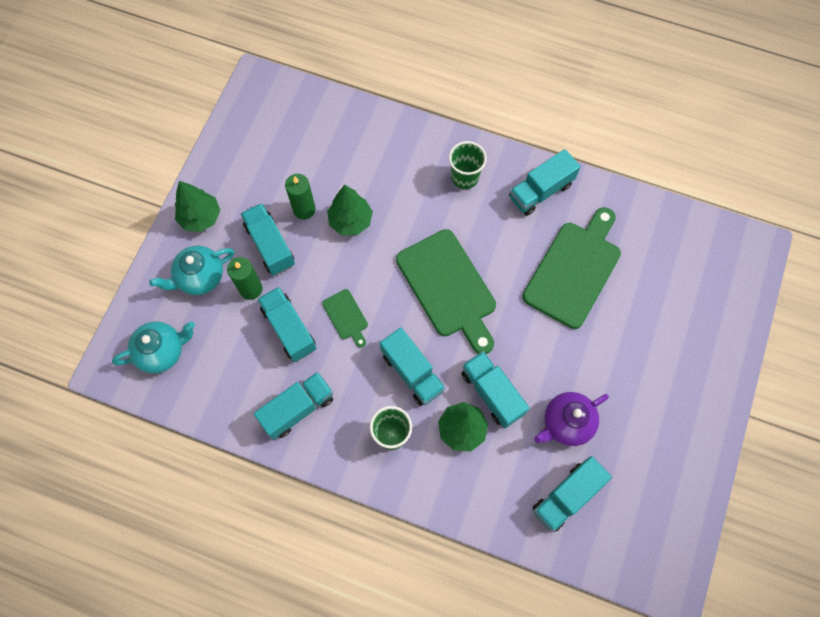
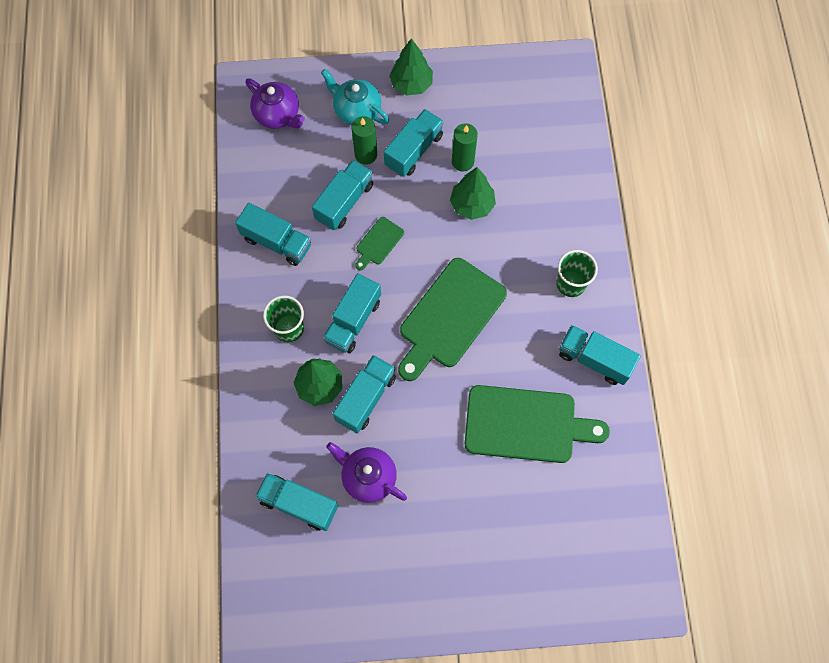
camera: 65 degrees right, 0 degrees up
turquoise teapot [112,321,195,374] -> purple teapot [245,78,305,129]

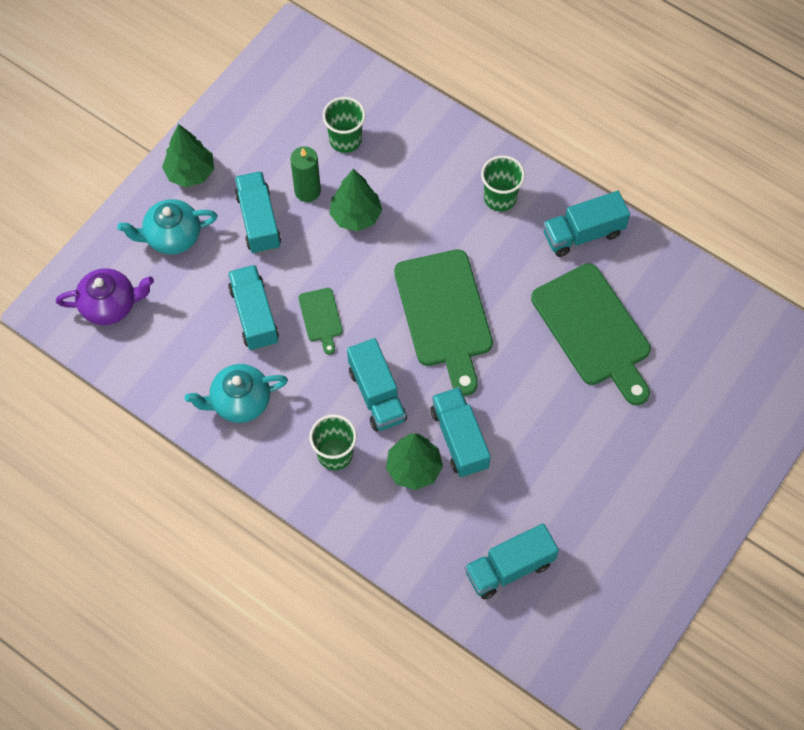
camera: 50 degrees left, 5 degrees down
turquoise truck [235,203,311,266] -> turquoise teapot [185,364,288,423]
purple teapot [326,442,407,503] -> none
green candle [352,116,377,165] -> none
green cutting board [465,385,610,463] -> green cutting board turned 105 degrees clockwise [531,263,651,405]
none -> green cup [322,97,366,153]

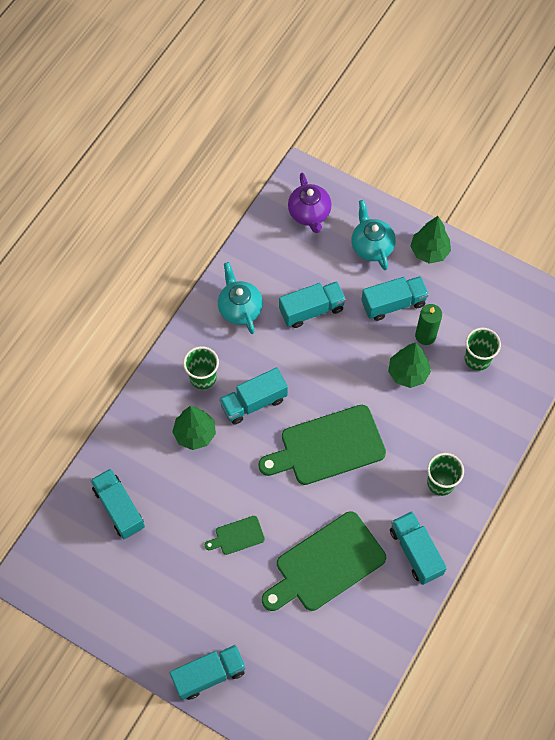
camera: 85 degrees right, 0 degrees up
green cutting board [298,288,343,355] -> green cutting board moved to [205,516,265,555]
turquoise truck [430,387,491,477] -> turquoise truck moved to [170,645,246,700]

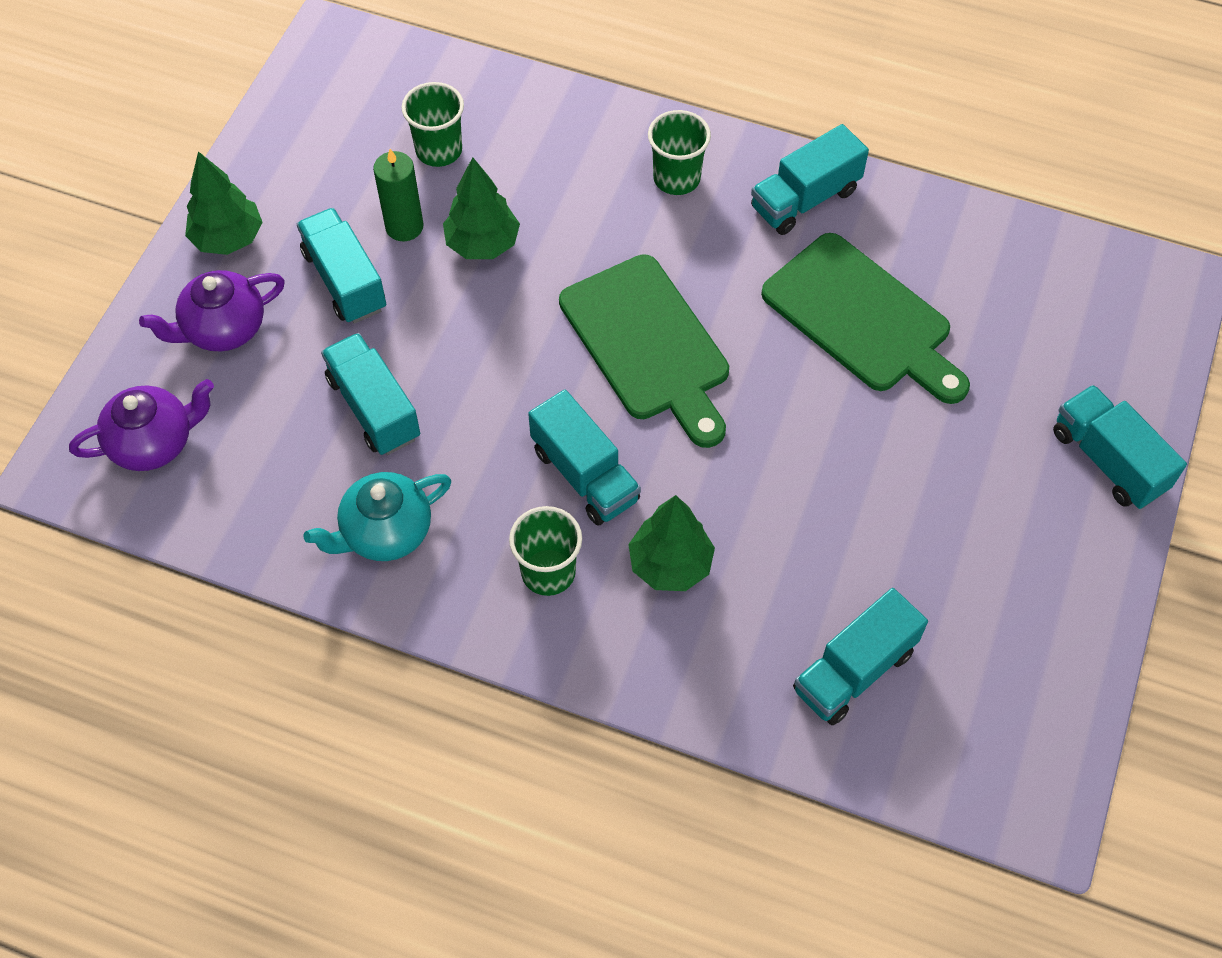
camera: 100 degrees left, 5 degrees down
green cutting board [205,516,265,555] -> none
turquoise teapot [351,200,396,270] -> purple teapot [139,270,285,351]

